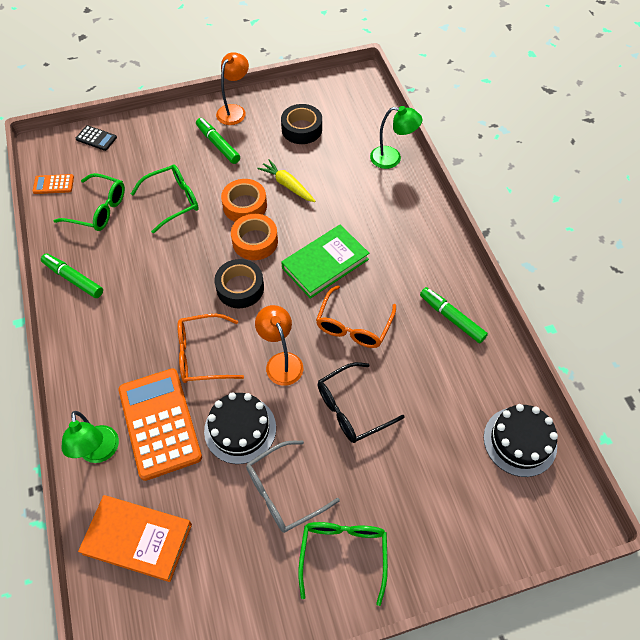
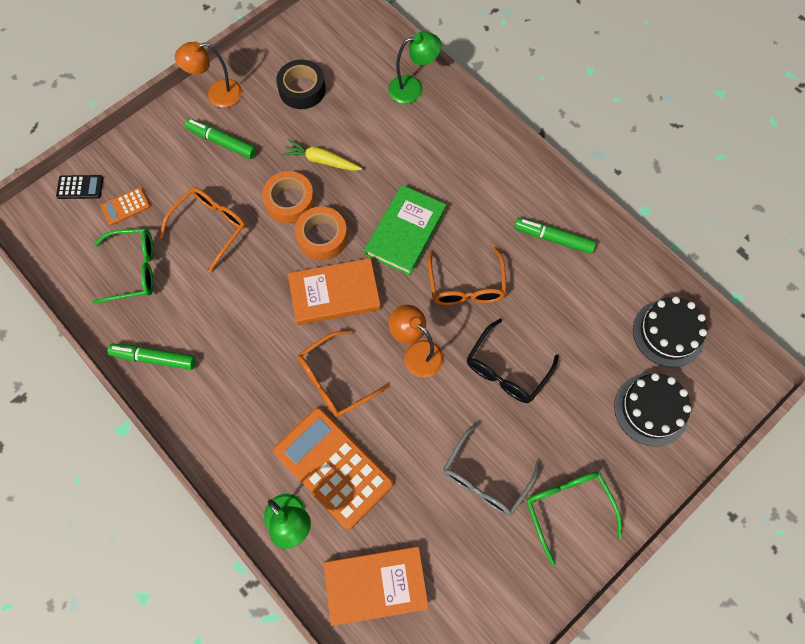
camera: 25 degrees left, 10 degrees up
orange calculator [33,174,74,194] -> orange calculator moved to [101,187,150,225]
green glasses [131,165,199,233] -> orange glasses [159,187,246,273]
black cake [204,392,276,464] -> black cake moved to [614,373,691,446]
black tape [214,259,264,308] -> orange book [288,258,381,325]
orange lamp [216,52,249,125] -> orange lamp turned 105 degrees counterclockwise [175,41,242,108]

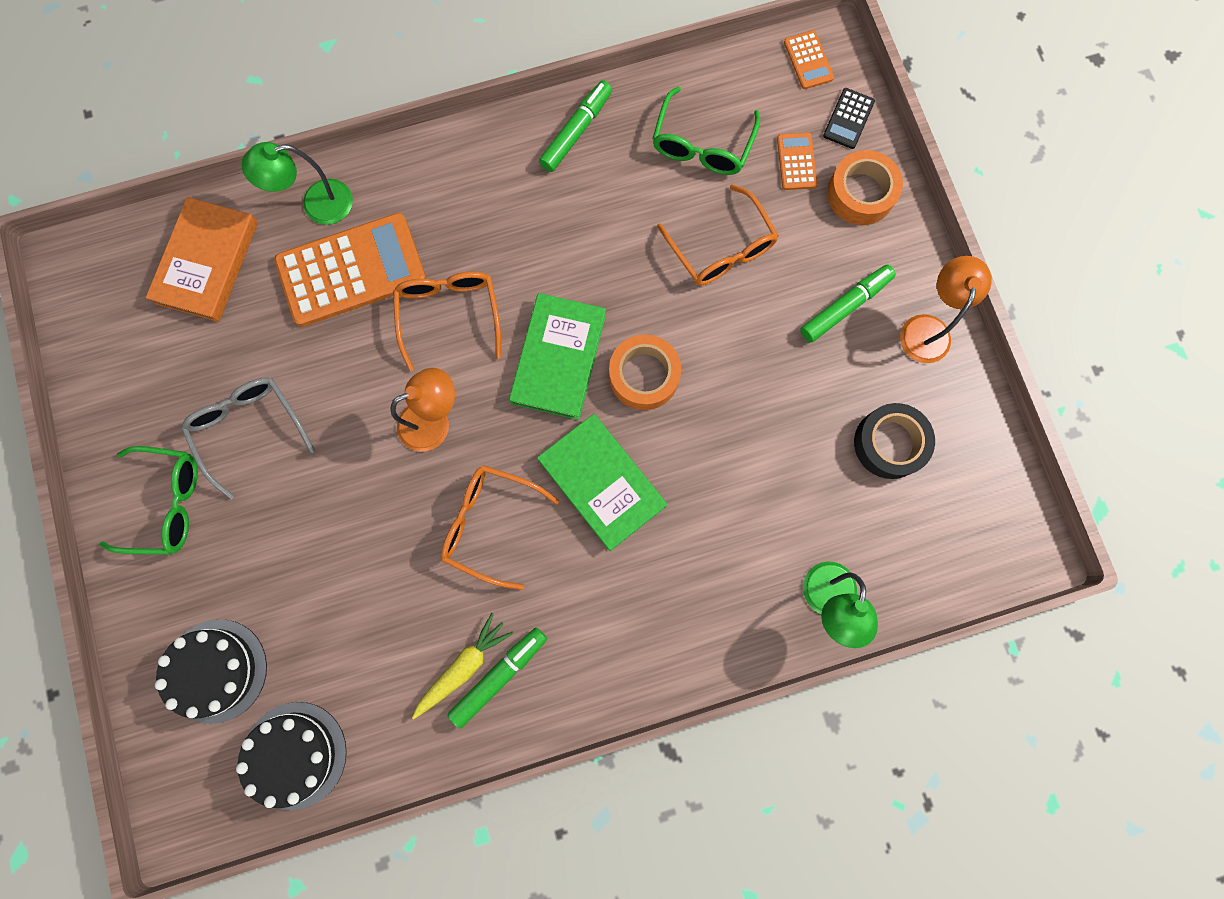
camera: 115 degrees right, 10 degrees up
orange tape [262,171,315,224] -> orange tape moved to [827,150,903,225]
yellow carrot [282,139,362,171] -> yellow carrot moved to [412,613,513,719]
orange book [288,258,381,325] -> green book [509,293,606,420]
black glasses [467,318,559,403] -> none
none -> orange calculator [784,30,834,89]

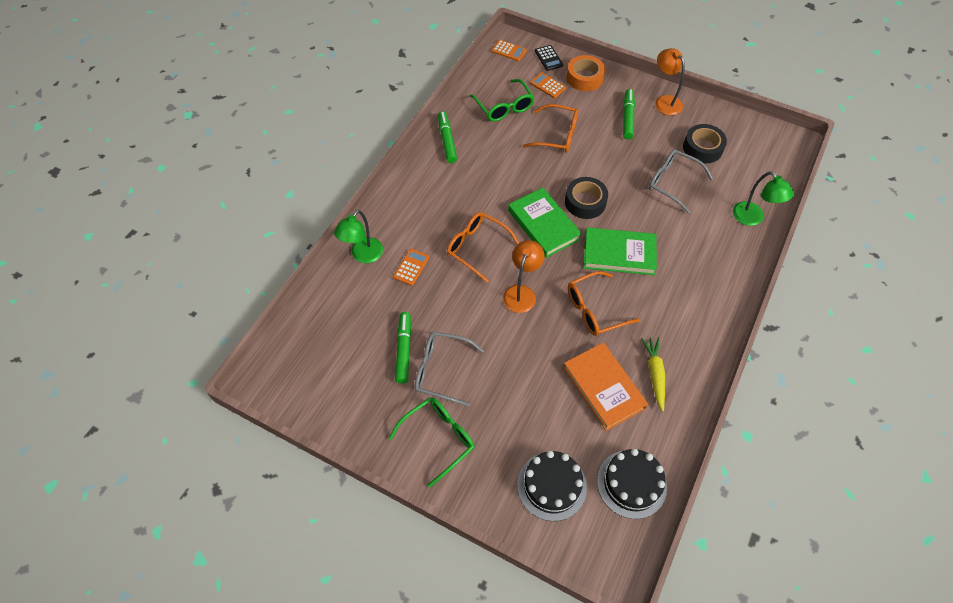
camera: 45 degrees left, 20 degrees down
orange book [146,197,258,322] -> orange book moved to [563,342,648,431]
orange calculator [274,213,426,327] -> orange calculator [393,249,429,286], size x0.45
green marker [448,628,547,728] -> green marker moved to [395,312,411,383]
orange tape [609,334,681,410] -> black tape [565,177,608,219]
none -> grey glasses [649,149,713,214]

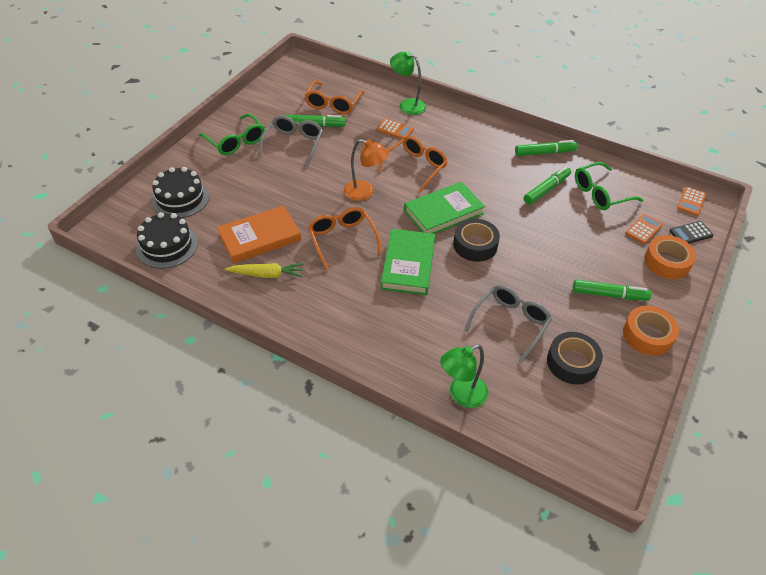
camera: 90 degrees right, 10 degrees down
orange glasses [523,104,579,153] -> orange glasses moved to [304,81,365,114]
orange lamp [655,48,685,115] -> orange tape [623,306,679,356]
none -> green marker [524,167,571,205]

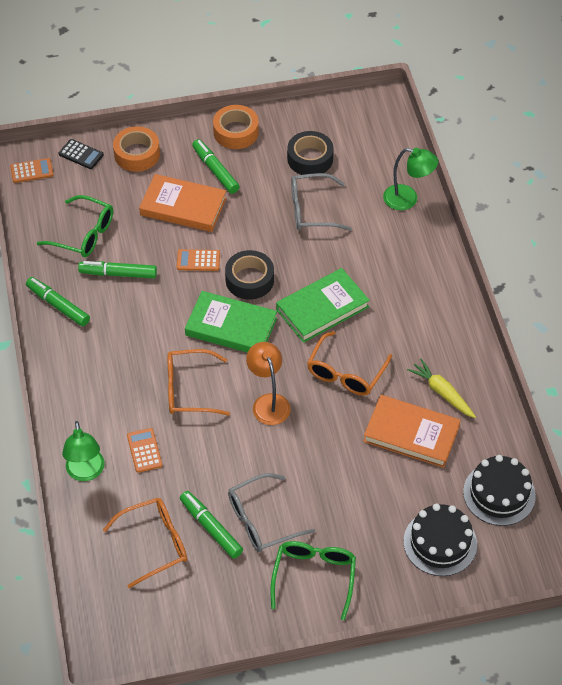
camera: 130 degrees left, 5 degrees up
orange calculator [625,214,663,244] -> orange calculator moved to [177,249,220,271]
none -> orange book [139,174,227,232]

